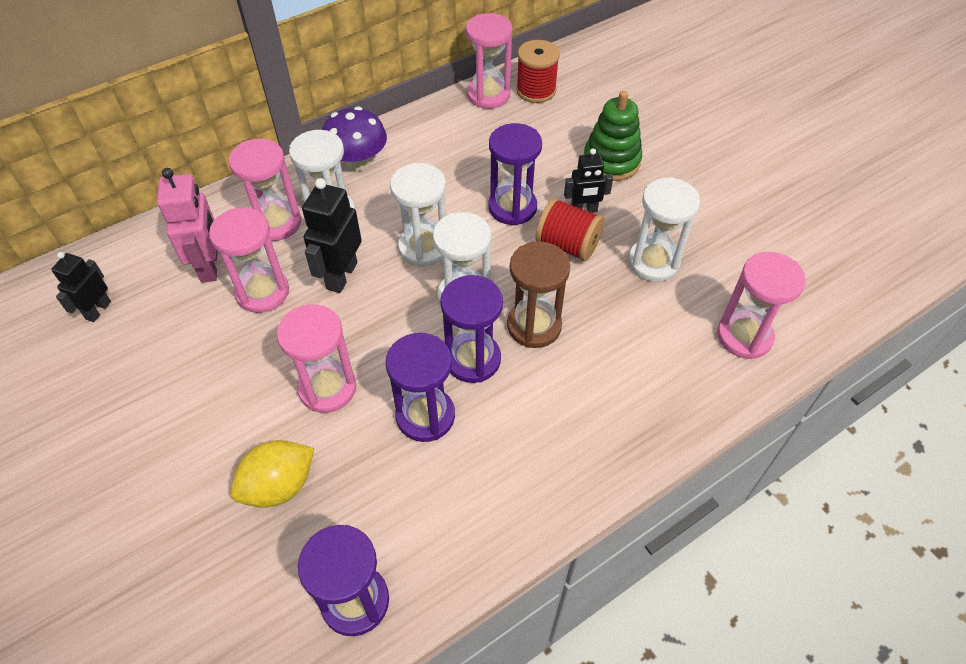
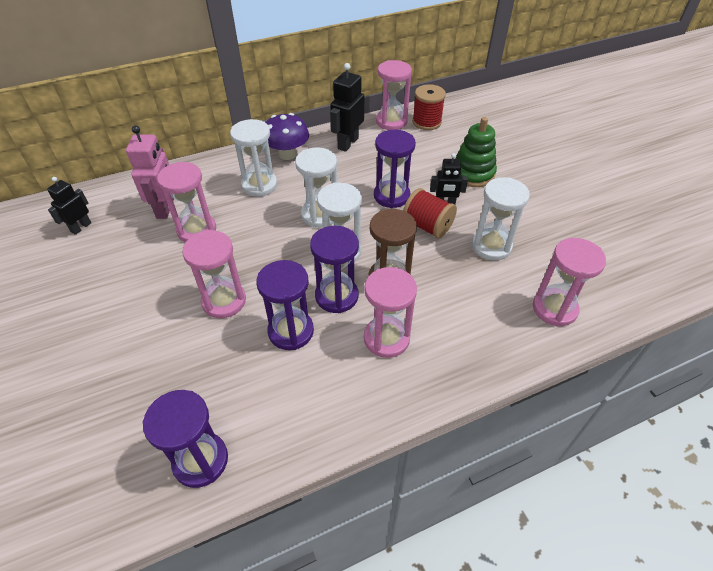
camera: 10 degrees right, 5 degrees down
pink hourglass [228,139,301,241] -> pink hourglass moved to [364,267,417,358]
yellow lemon [230,440,314,508] -> none
black robot [302,178,362,293] -> black robot moved to [330,63,364,152]

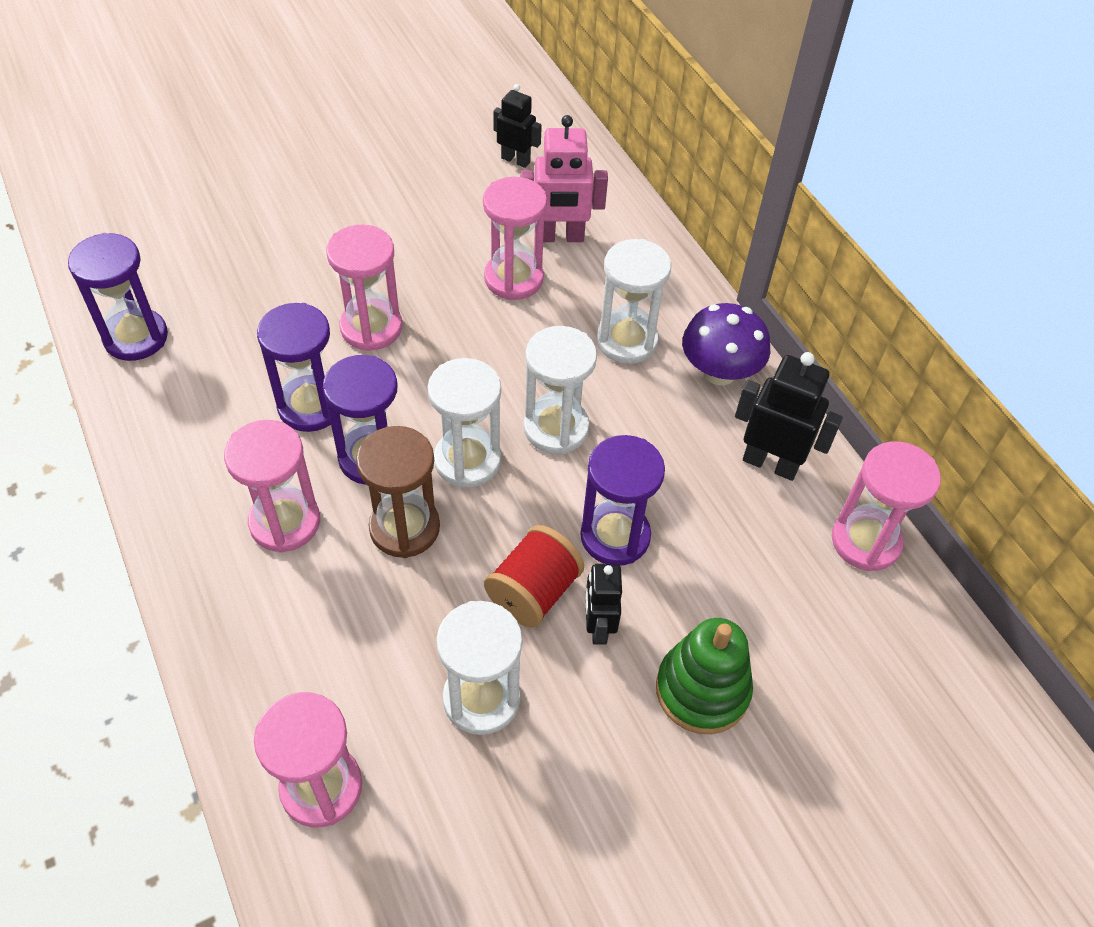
camera: 85 degrees right, 5 degrees up
red spool [412,84,446,130] -> none

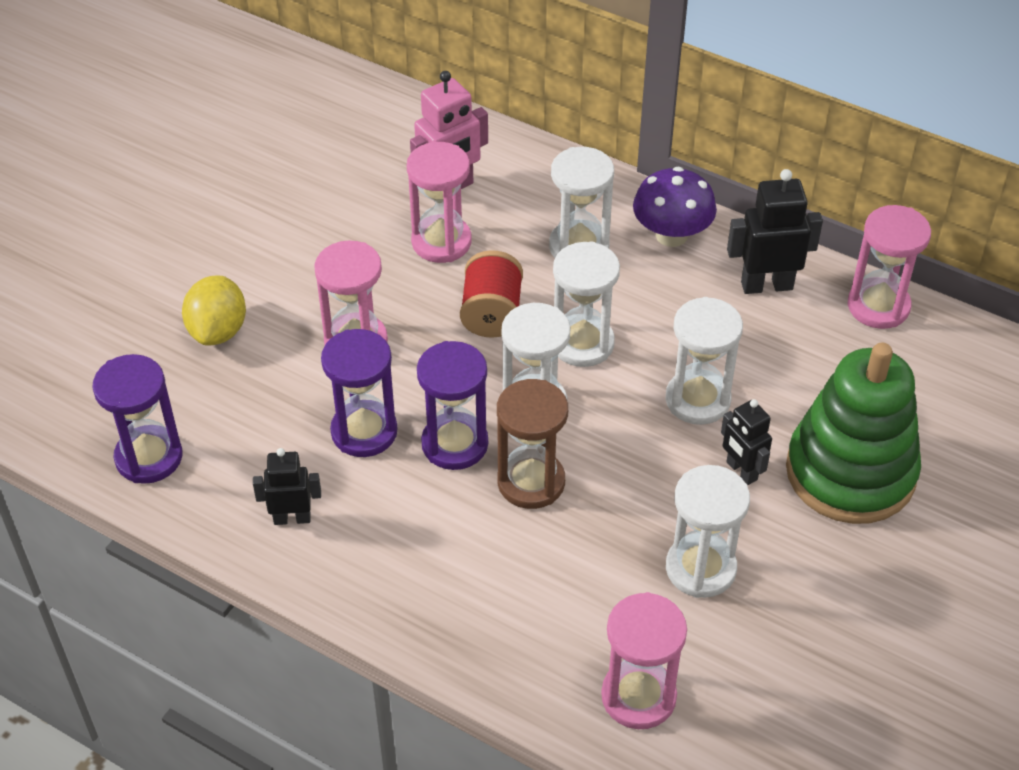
camera: 30 degrees left, 5 degrees down
pink hourglass [224,420,320,553] -> none
red spool [484,525,584,628] -> red spool moved to [460,250,523,338]
black robot [493,84,542,168] -> black robot moved to [253,448,321,525]
purple hourglass [580,435,665,566] -> white hourglass [666,297,743,425]
green stacking toy [656,618,753,734] -> green stacking toy [786,343,921,524], size x1.55
none -> yellow lemon [182,276,246,345]

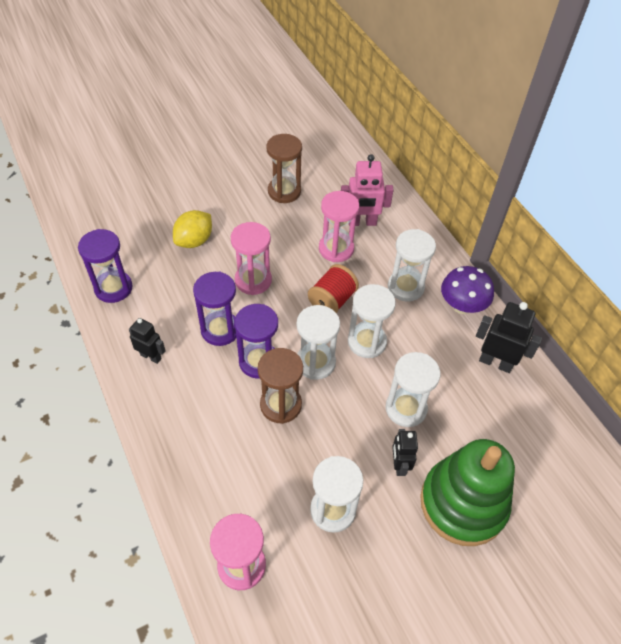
camera: 30 degrees right, 5 degrees up
pink hourglass [848,205,931,329] -> none
none -> brown hourglass [266,134,302,203]

